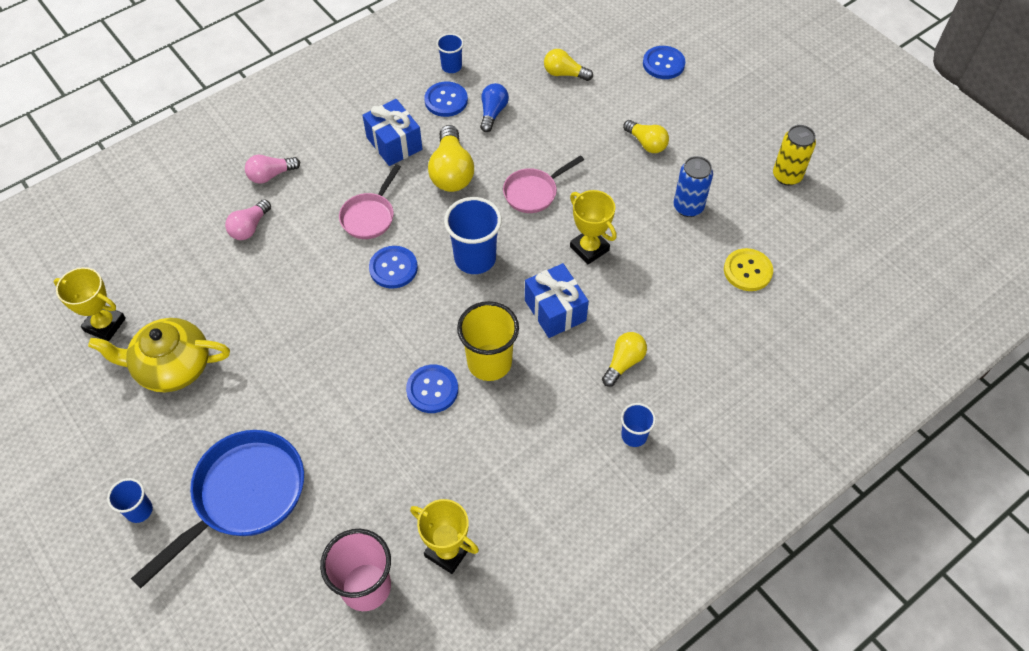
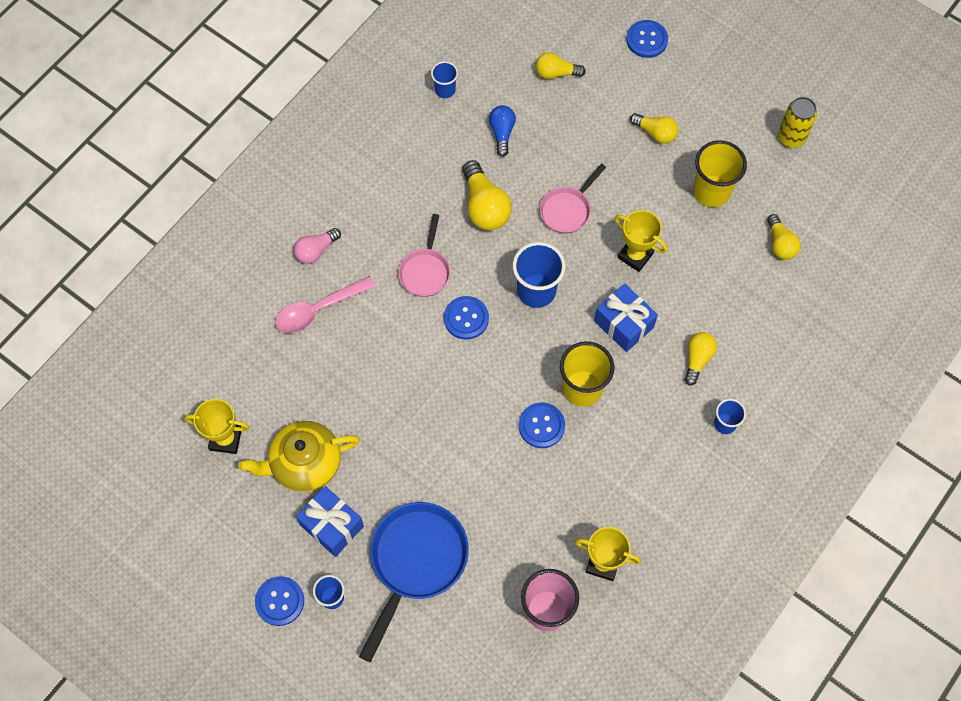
camera: 15 degrees left, 10 degrees up
pink light bulb [225,199,271,240] -> pink spoon [275,276,376,333]
blue gift [362,99,422,166] -> blue gift moved to [296,486,364,557]
blue button [424,82,468,117] -> blue button moved to [255,576,304,626]
blue can [673,156,713,217] -> yellow cup [693,140,747,207]
yellow button [724,248,773,291] -> yellow light bulb [767,214,801,259]

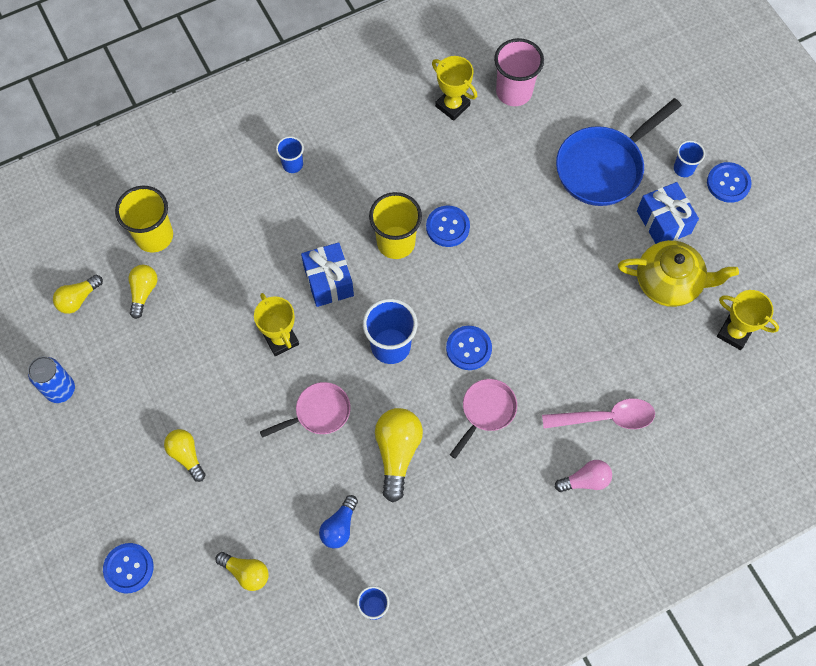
camera: 155 degrees left, 0 degrees up
yellow light bulb [684,332,717,385] -> yellow light bulb moved to [53,275,103,314]
yellow cup [693,140,747,207] -> yellow cup moved to [115,186,173,253]
yellow can [778,97,817,148] -> blue can [28,356,75,403]

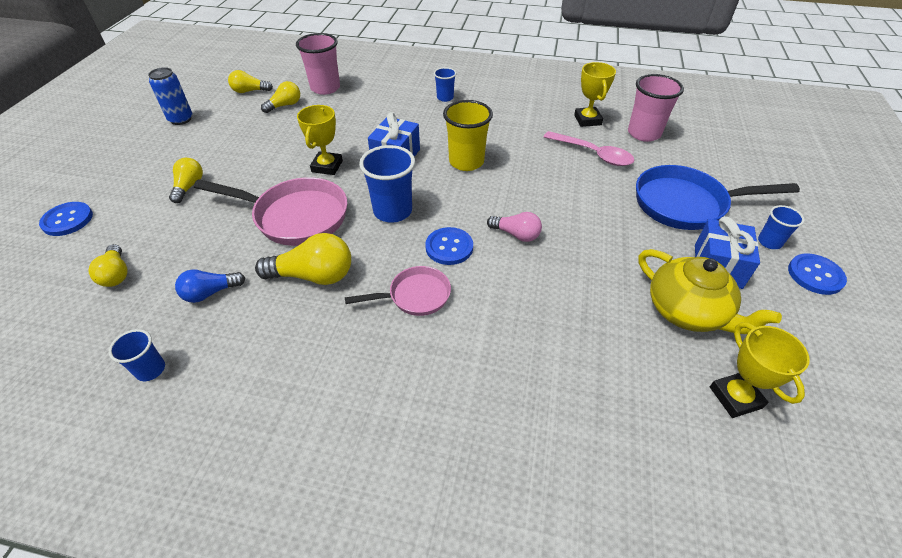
camera: 40 degrees right, 20 degrees down
yellow cup [115,186,173,253] -> pink cup [296,33,340,95]
pink pan [260,382,350,438] -> pink pan [194,177,347,246], size x1.74
yellow light bulb [375,408,423,503] -> yellow light bulb turned 45 degrees clockwise [255,233,351,285]
blue button [426,206,470,247] -> none
pink spoon [542,399,655,429] -> pink spoon moved to [544,131,634,166]
pink light bulb [555,460,612,492] -> pink light bulb moved to [487,212,542,242]

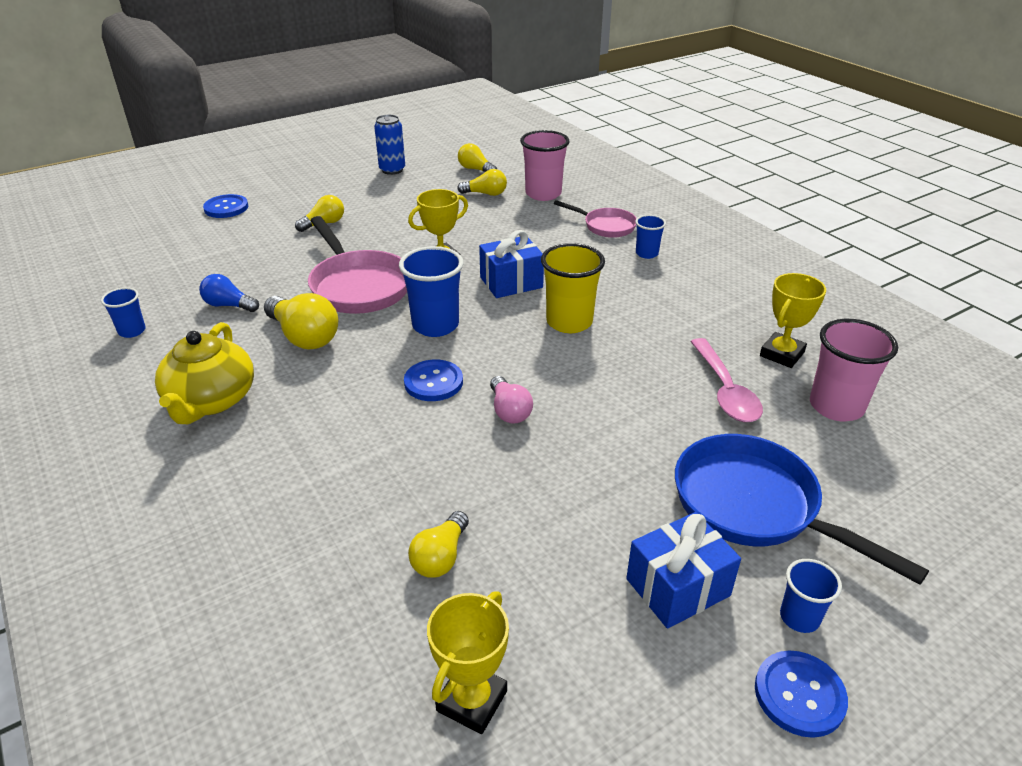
camera: 45 degrees right, 10 degrees down
yellow light bulb [88,244,128,287] -> yellow light bulb moved to [408,511,469,578]
pink pan [345,266,451,316] -> pink pan moved to [554,200,637,238]
yellow teapot [639,249,782,334] -> yellow teapot moved to [155,322,254,424]

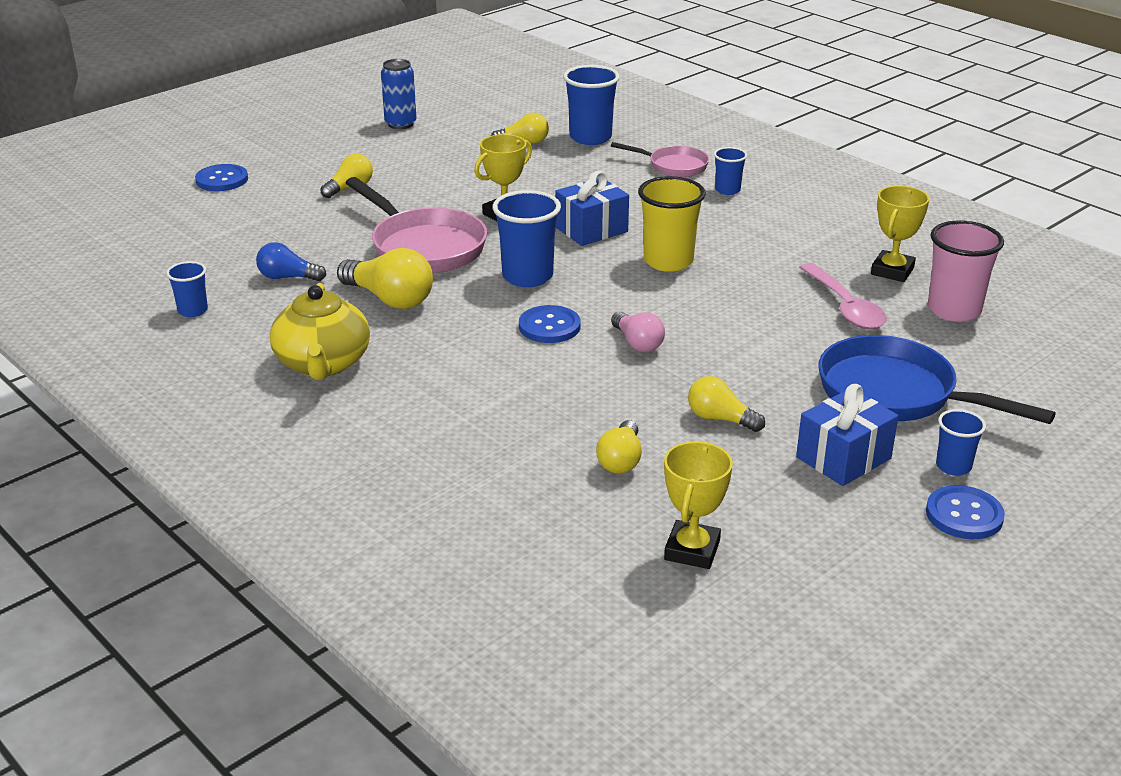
camera: 10 degrees left, 5 degrees down
yellow light bulb [458,143,497,172] -> yellow light bulb moved to [688,376,765,432]
pink cup [520,130,570,201] -> blue cup [563,65,620,145]

